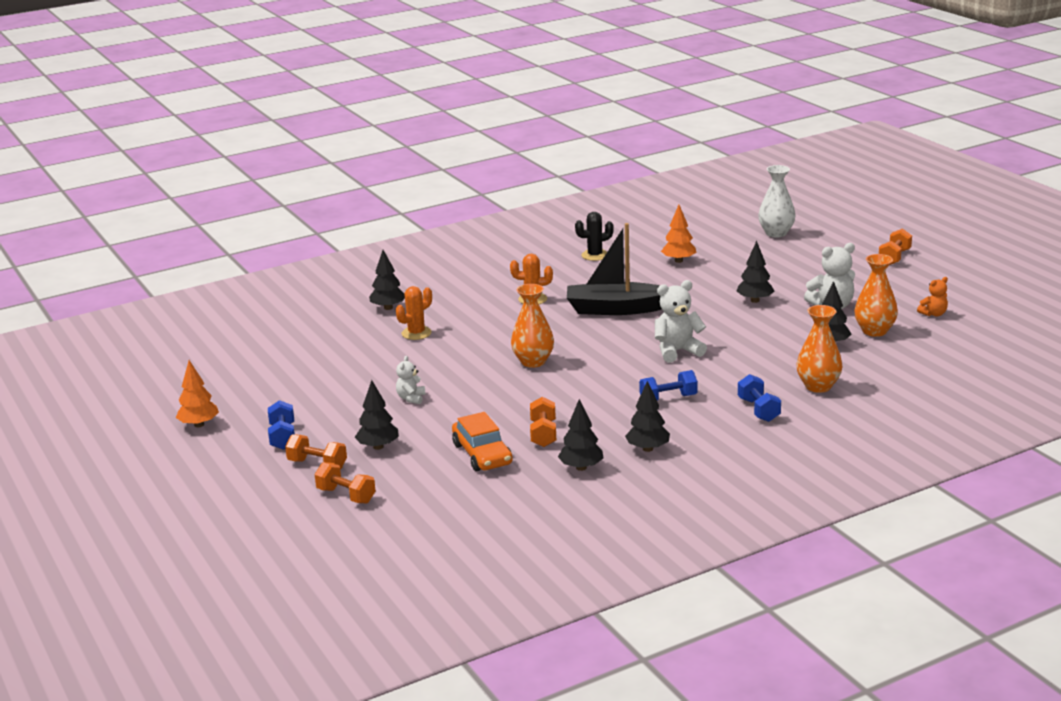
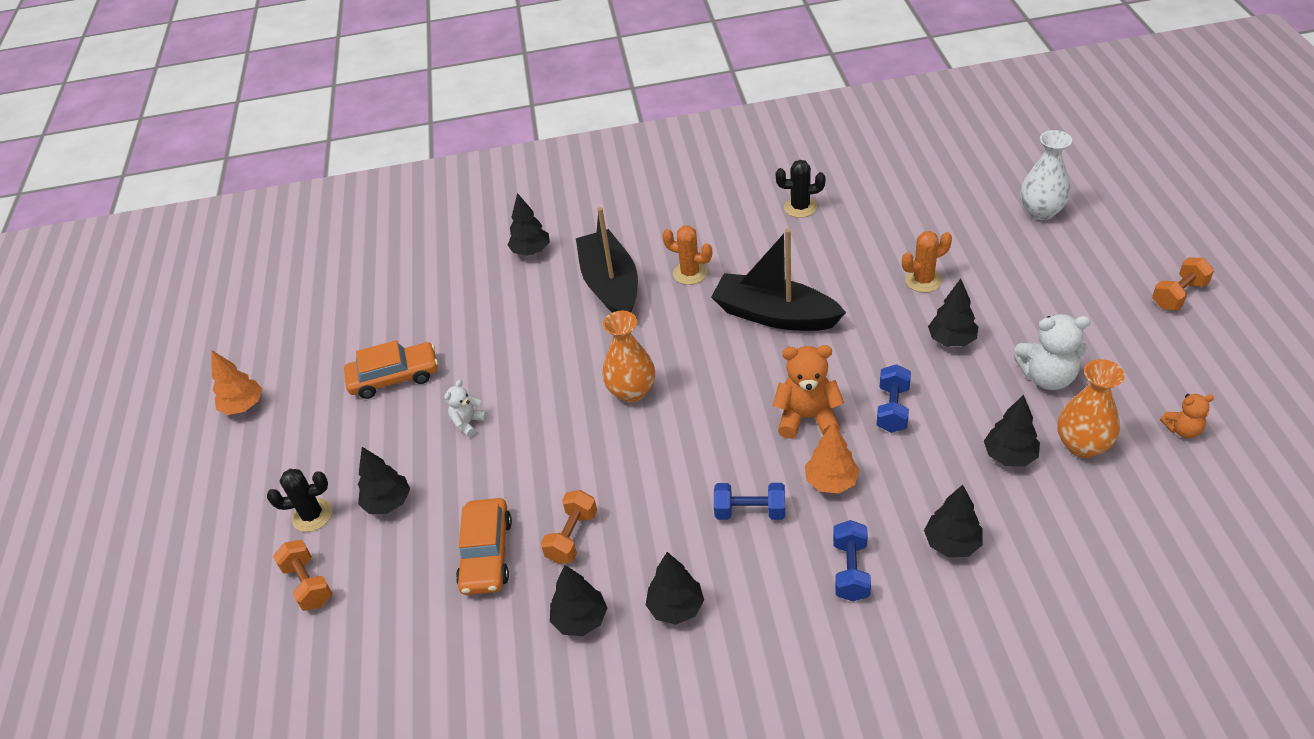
camera: 25 degrees right, 20 degrees up
blue dumbbell [268,400,295,450] -> blue dumbbell moved to [877,364,911,433]
orange dumbbell [285,434,347,469] -> black cactus [267,469,332,532]
orange cactus [396,286,432,340] -> orange cactus moved to [902,231,952,293]
white teddy bear [655,280,707,363] -> orange teddy bear [773,345,844,439]
orange tree [661,205,696,263] -> orange tree moved to [805,422,860,493]
orange vase [797,305,842,393] -> black tree [924,485,983,557]
none -> orange car [344,340,438,399]
none -> black boat [576,207,638,313]

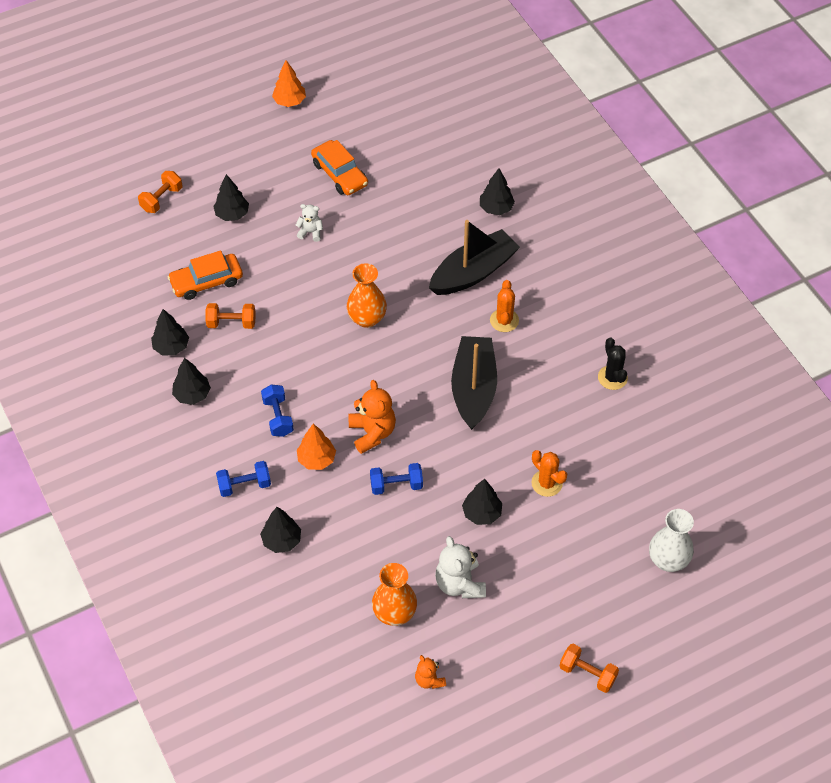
camera: 65 degrees right, 10 degrees up
black cactus [267,469,332,532] -> none
black tree [984,395,1040,466] -> none

